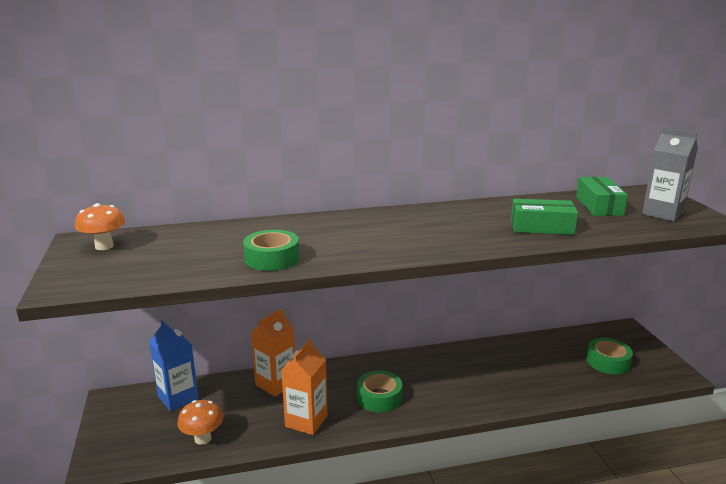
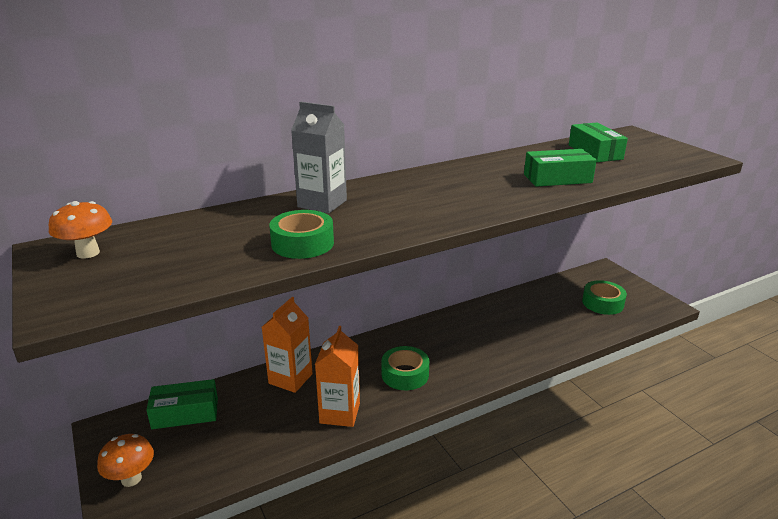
camera: 15 degrees left, 5 degrees up
blue carton [149,320,199,411] -> green box [146,379,218,429]
orange mushroom [178,400,223,445] -> orange mushroom moved to [97,434,154,487]
grey carton [642,127,698,221] -> grey carton moved to [291,102,347,214]

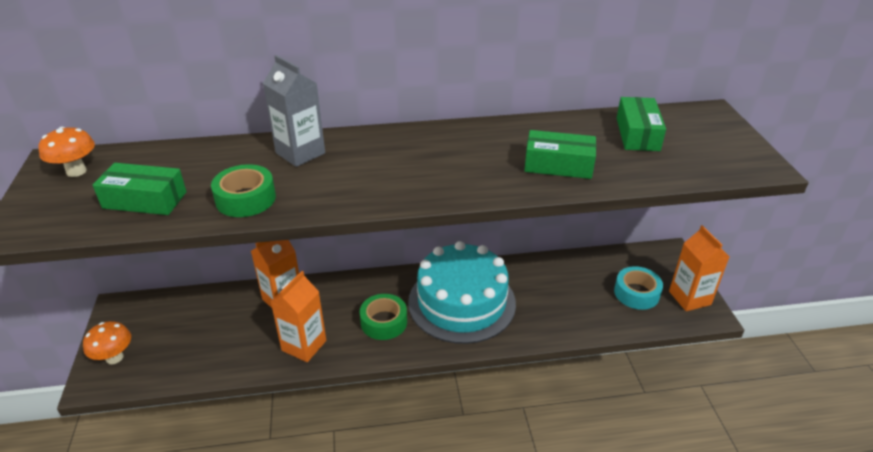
camera: 20 degrees right, 10 degrees up
green box [146,379,218,429] -> green box moved to [93,163,186,215]
green tape [582,280,627,315] -> turquoise tape [614,266,663,310]
none -> turquoise cake [408,241,516,344]
none -> orange carton [669,225,730,311]

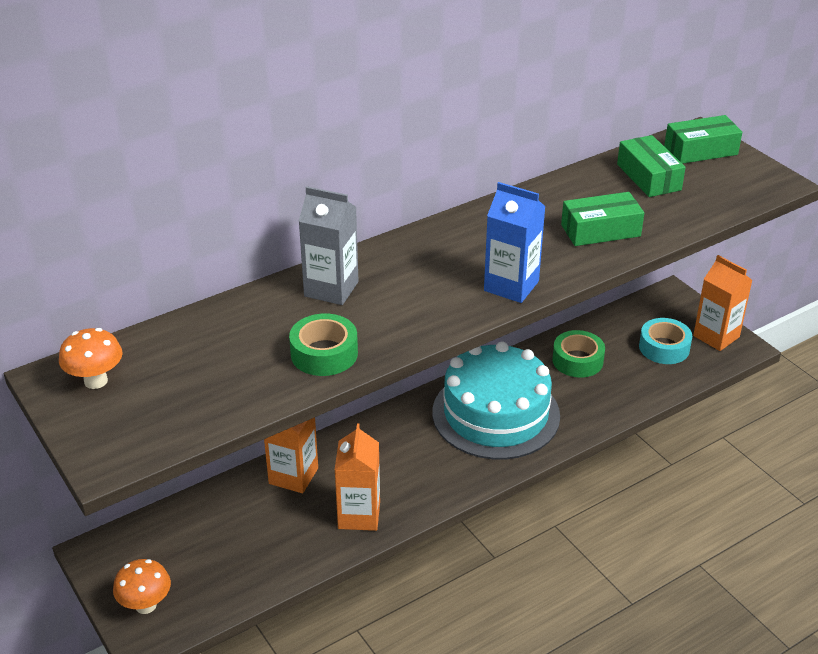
camera: 25 degrees left, 0 degrees up
green box [93,163,186,215] -> green box moved to [664,115,742,164]
green tape [360,294,407,340] -> green tape moved to [552,330,605,378]
none -> blue carton [484,182,546,303]

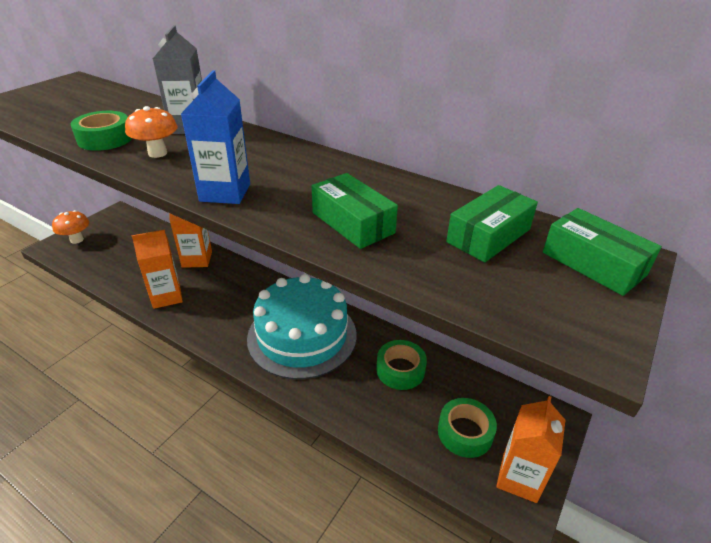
camera: 65 degrees right, 0 degrees up
orange mushroom [59,328,123,389] -> orange mushroom moved to [125,106,178,158]
turquoise tape [639,318,692,364] -> green tape [438,398,497,458]

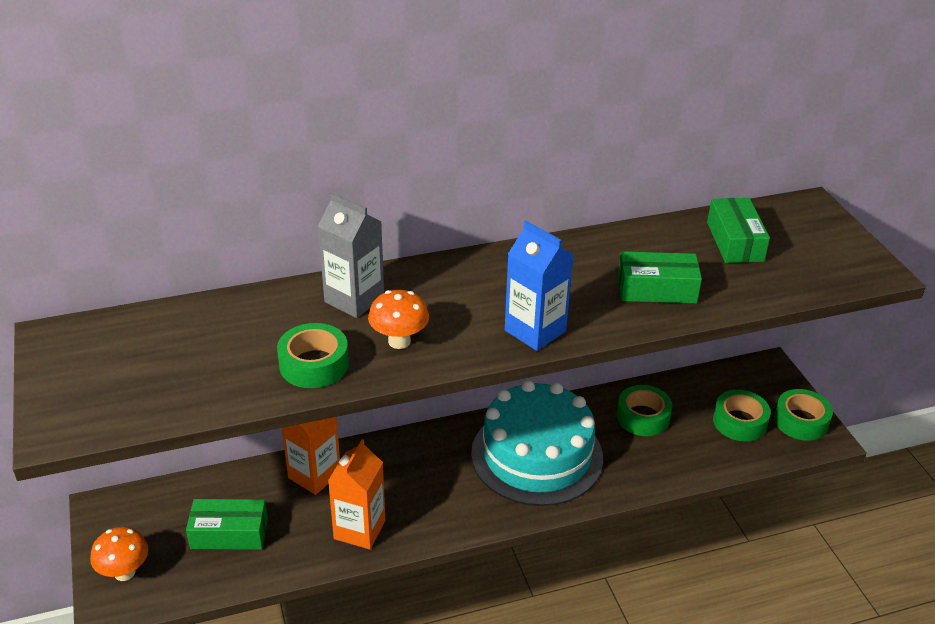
camera: 50 degrees left, 0 degrees up
orange carton [496,396,565,503] -> green tape [774,389,833,441]
green box [543,208,662,296] -> green box moved to [186,499,268,550]

